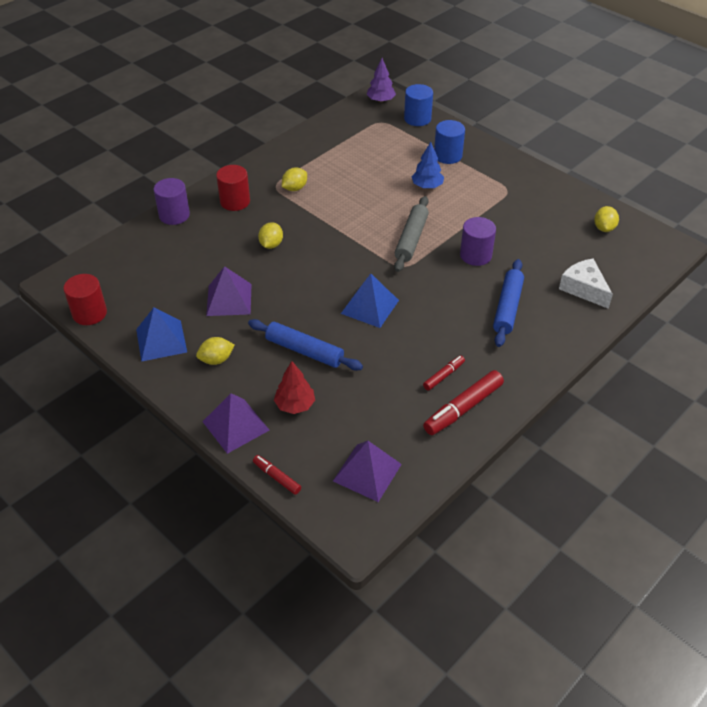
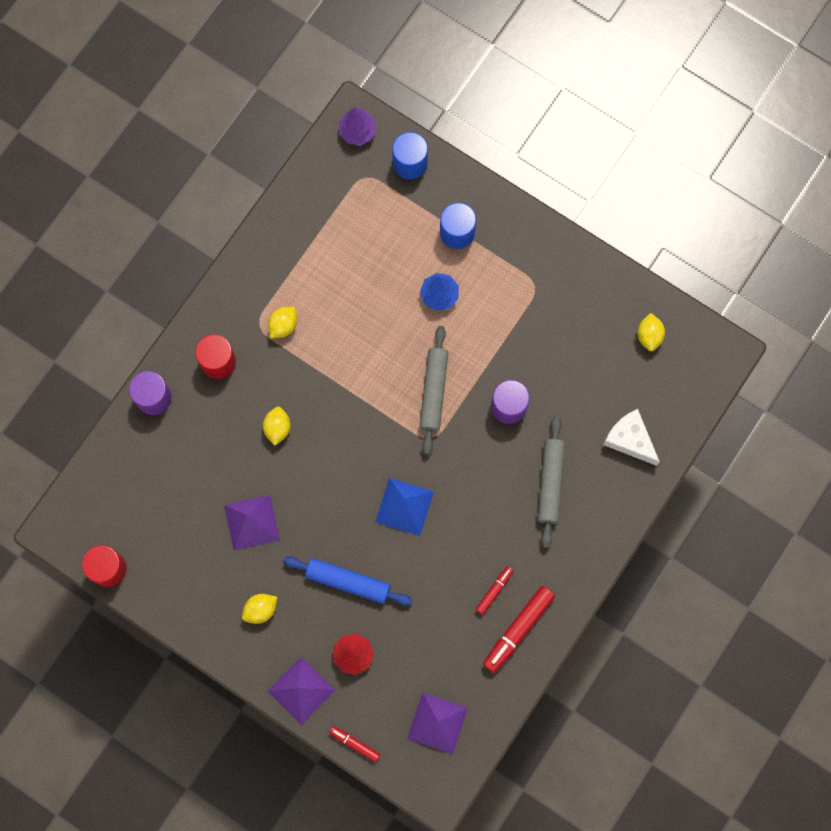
camera: 10 degrees left, 30 degrees up
blue pyramid [136,308,187,362] -> none
blue rolling pin [493,259,524,347] -> grey rolling pin [538,416,565,548]

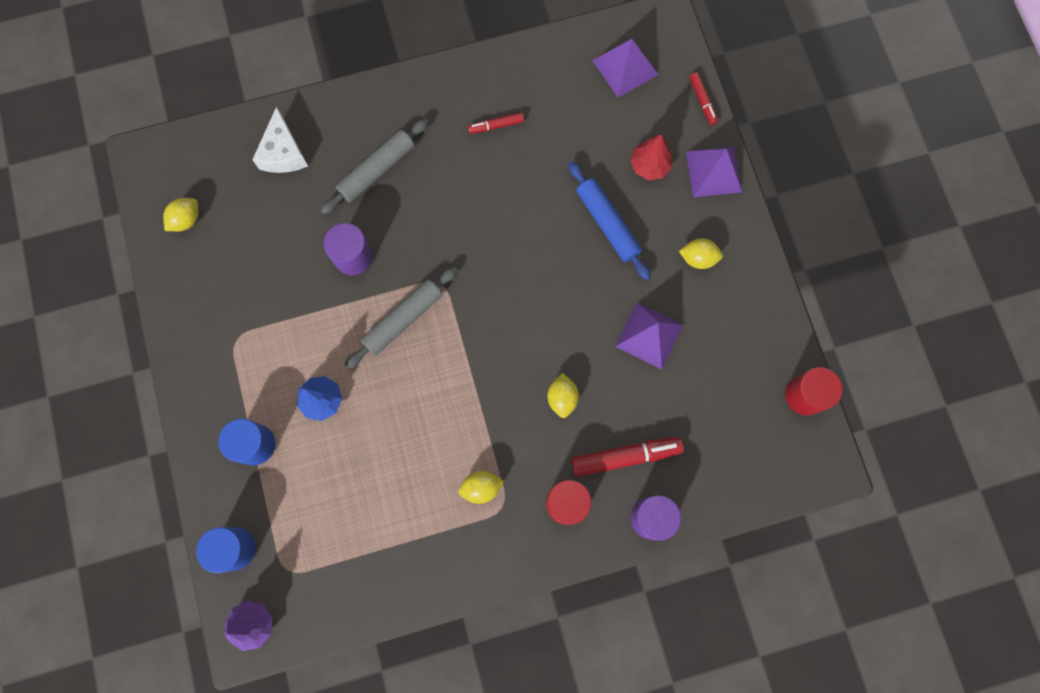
camera: 140 degrees left, 0 degrees up
yellow lemon [263,406,291,446] -> yellow lemon turned 45 degrees counterclockwise [547,373,579,418]
blue pyramid [375,478,434,536] -> none
red marker [483,586,555,673] -> red marker moved to [571,437,684,477]

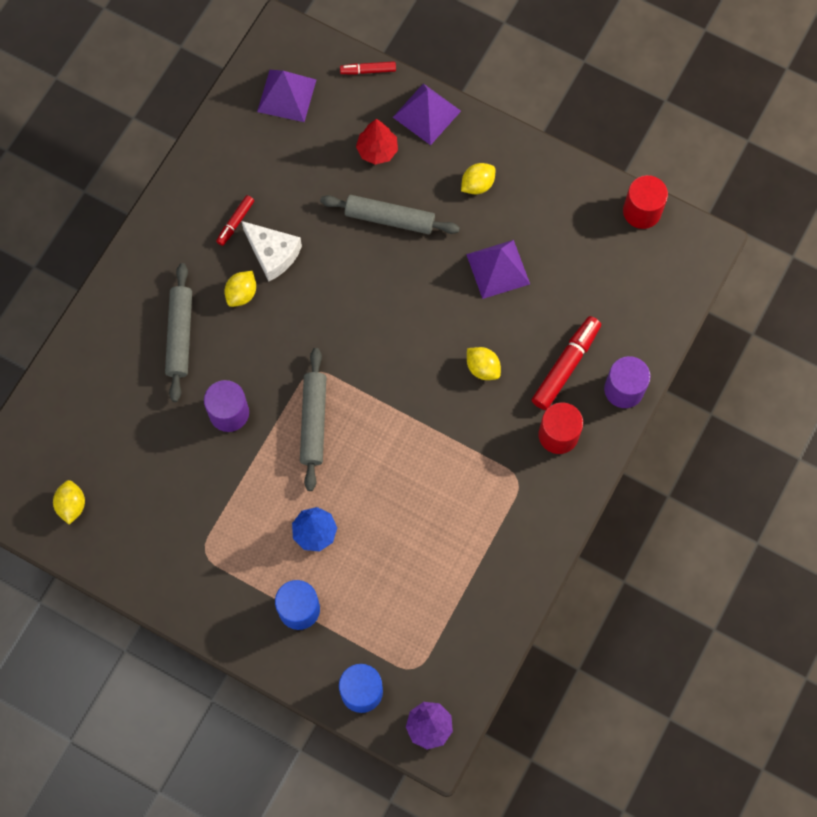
camera: 45 degrees left, 5 degrees down
white cheese [252,106,308,173] -> white cheese moved to [241,221,302,282]
yellow lemon [459,471,504,504] -> yellow lemon moved to [224,271,256,307]
blue rolling pin [568,161,651,280] -> grey rolling pin [320,195,460,234]
red marker [689,72,718,125] -> red marker turned 150 degrees clockwise [340,61,396,75]

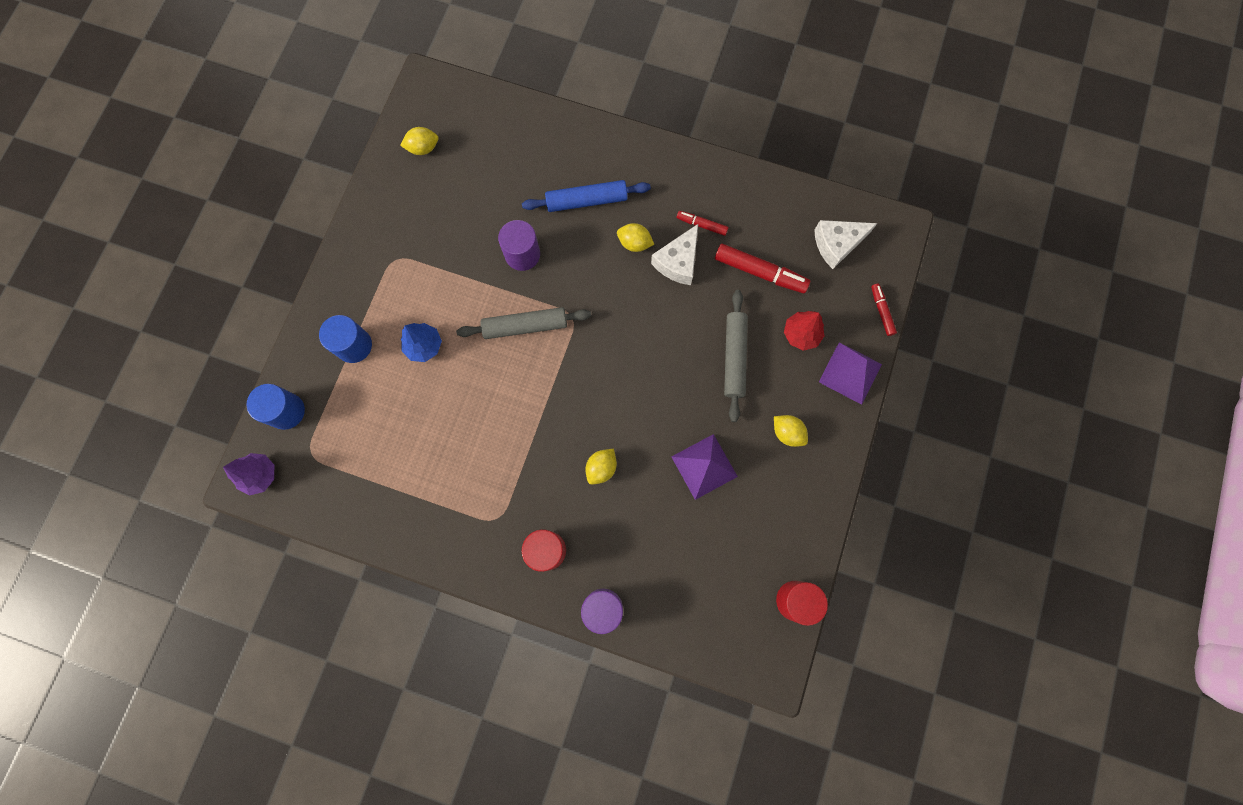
camera: 80 degrees right, 5 degrees up
grey rolling pin [165,263,192,402] -> blue rolling pin [522,180,651,212]
purple pyramid [257,70,316,122] -> white cheese [814,220,877,269]
red marker [532,316,601,410] -> red marker moved to [715,244,810,293]

